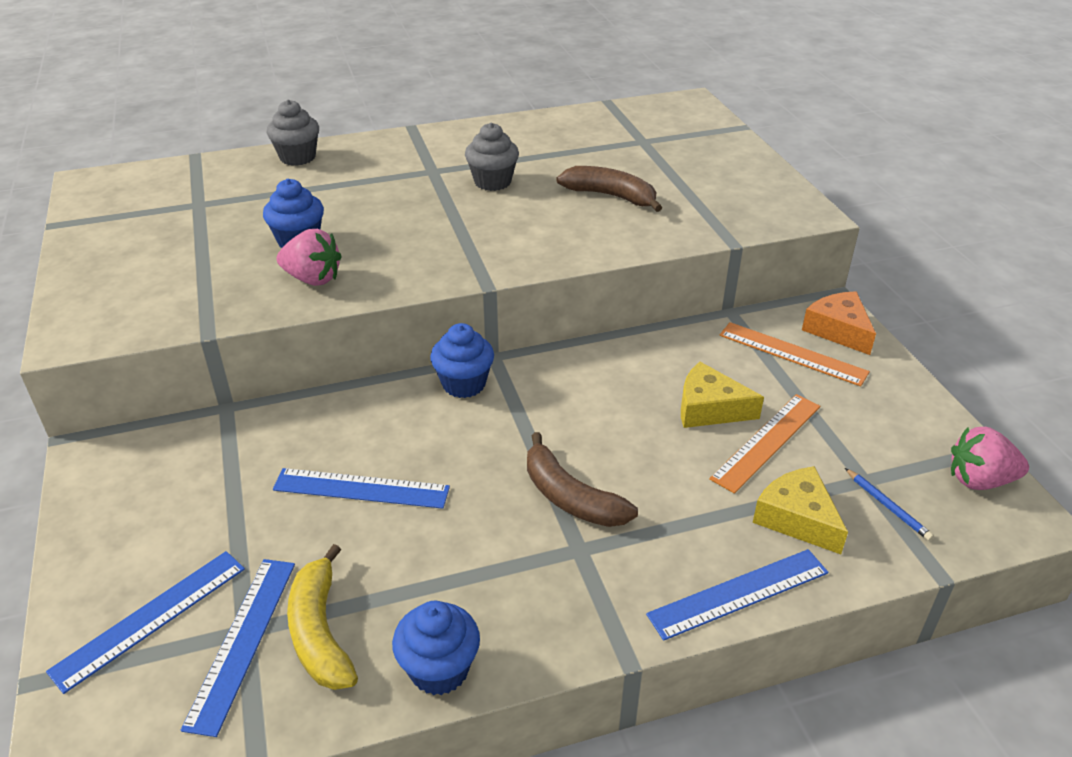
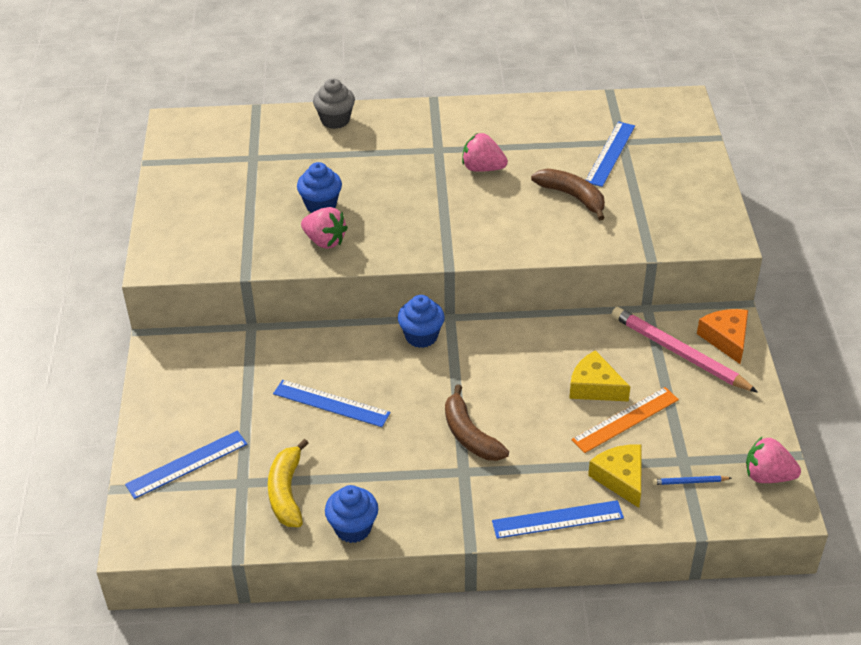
camera: 15 degrees right, 5 degrees up
blue ruler [181,559,295,737] -> blue ruler moved to [586,121,635,187]
grey cupcake [465,123,519,191] -> pink strawberry [462,133,508,172]
orange ruler [720,322,870,386] -> pink pencil [611,307,758,393]
blue pencil [845,468,934,541] -> blue pencil turned 105 degrees clockwise [652,476,731,485]

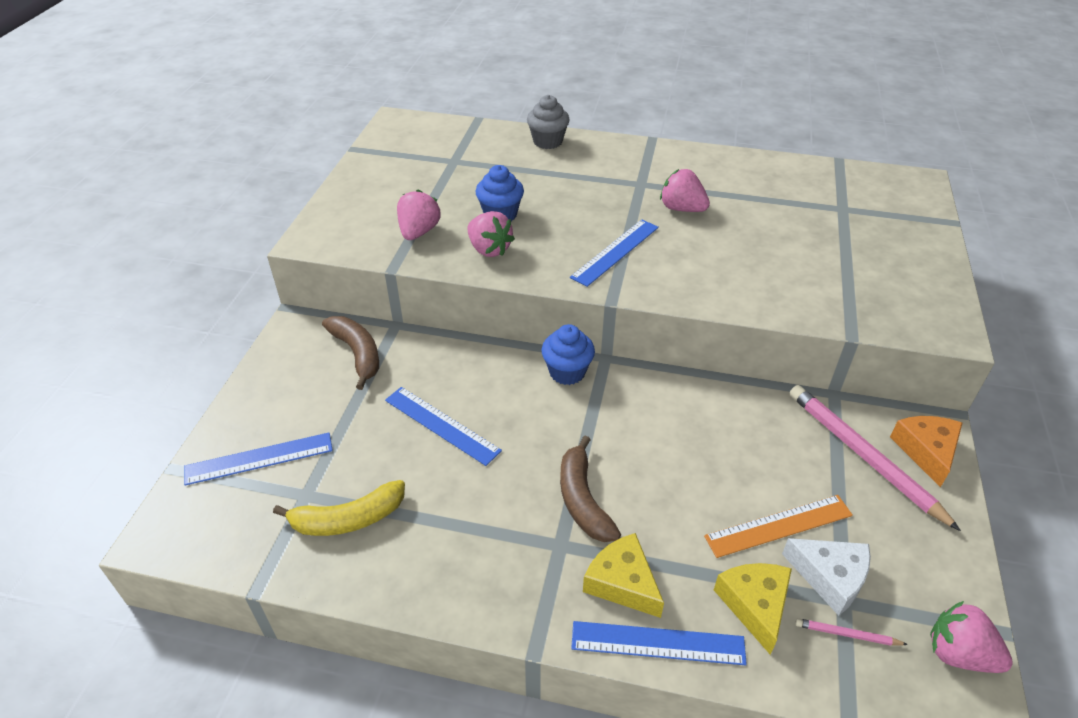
camera: 15 degrees right, 0 degrees up
yellow banana [268,439,309,527] -> yellow banana turned 120 degrees counterclockwise [273,480,405,536]
blue cupcake [325,485,378,543] -> none
brown banana [531,168,605,220] -> brown banana moved to [322,316,379,390]
yellow cheese [569,350,630,402] -> yellow cheese moved to [583,533,664,618]
blue ruler [586,121,635,187] -> blue ruler moved to [570,219,659,287]
blue pencil [652,476,731,485] -> pink pencil [795,618,908,646]
none -> pink strawberry [397,190,441,240]
none -> white cheese [782,538,871,616]

